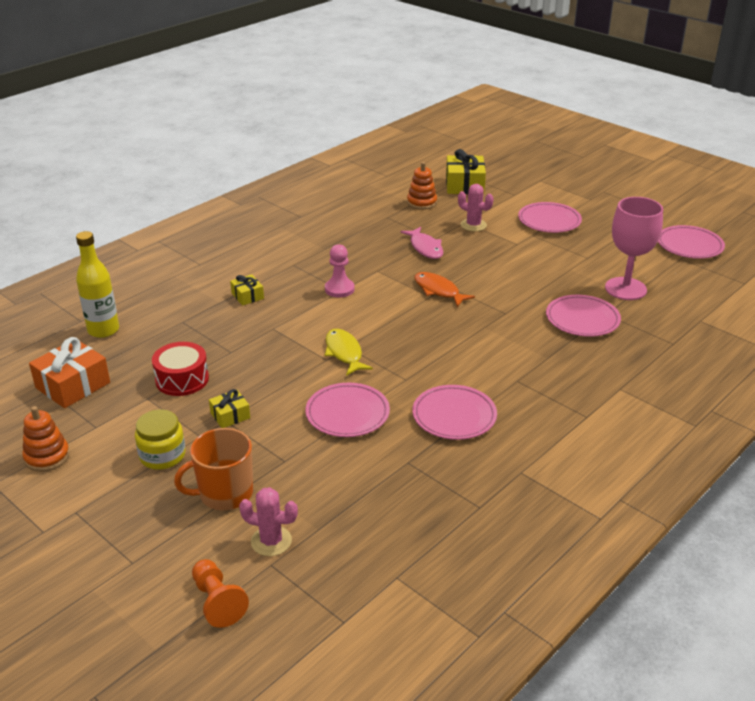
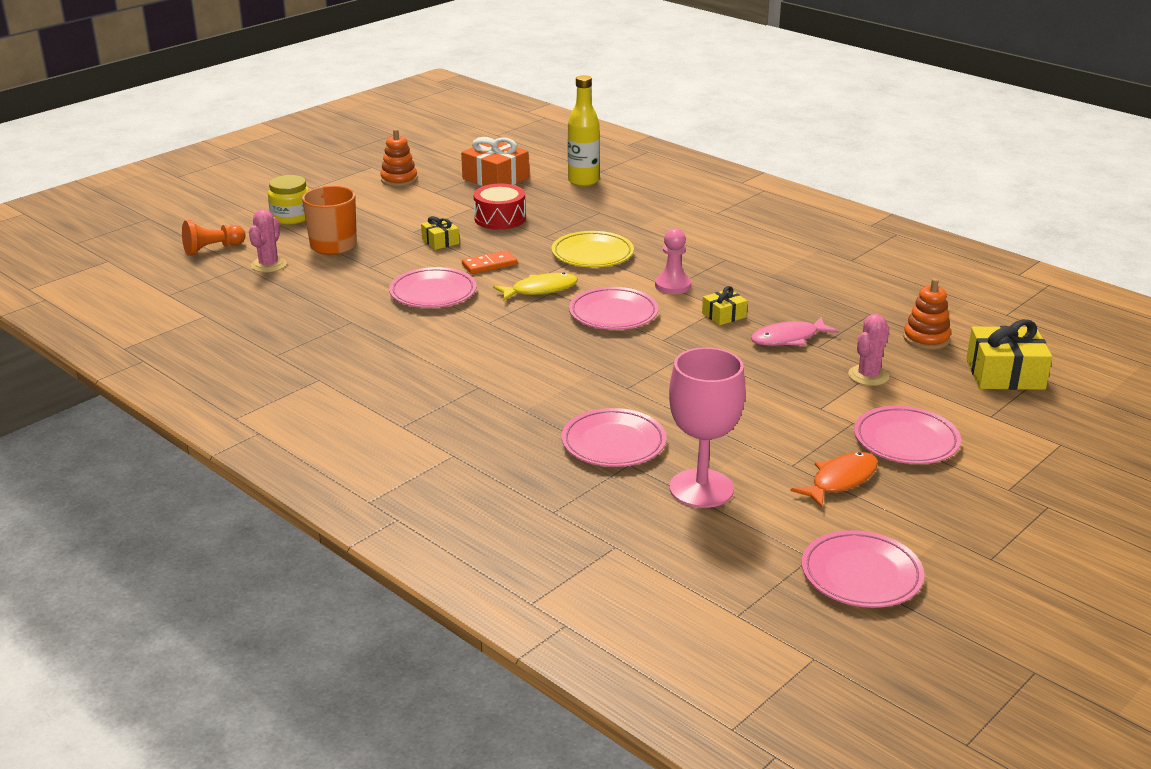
camera: 90 degrees right, 5 degrees down
yellow jar [135,410,186,470] -> yellow jar moved to [268,175,309,225]
yellow gift [230,274,264,306] -> yellow gift moved to [702,286,747,325]
pink plate [412,385,497,440] -> pink plate moved to [569,287,659,330]
orange fish [415,272,475,307] -> orange fish moved to [791,452,878,508]
none -> orange domino [462,250,517,274]
none -> yellow plate [552,231,634,267]

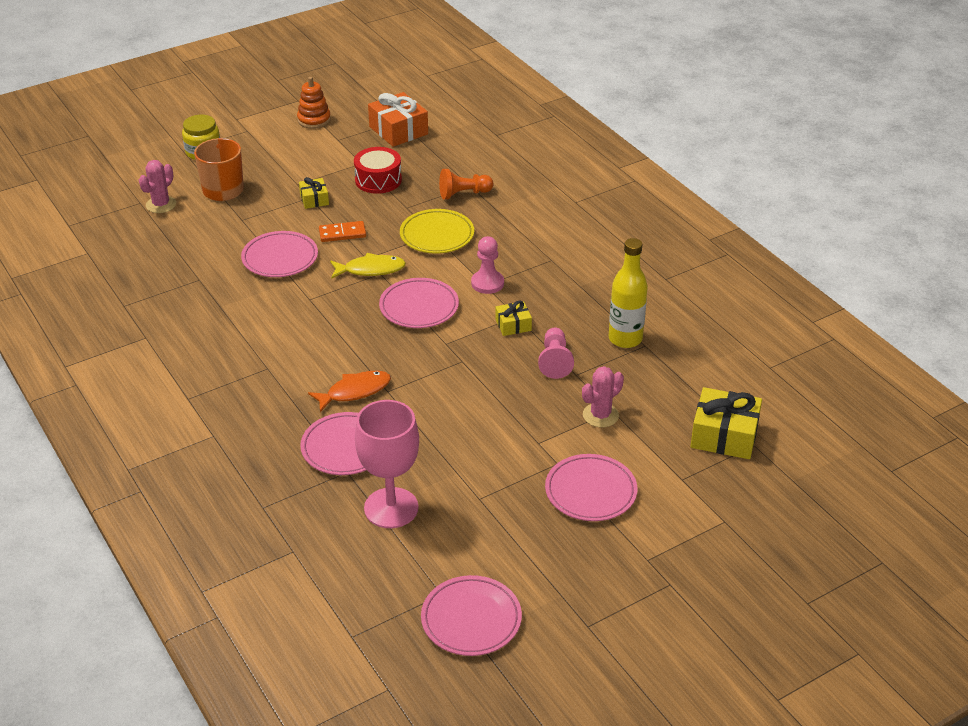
camera: 15 degrees right, 10 degrees up
orange pawn [182,220,246,256] -> orange pawn moved to [439,169,493,200]
yellow bottle [568,75,600,187] -> yellow bottle moved to [609,238,648,348]
pink fish [751,317,839,346] -> pink pawn [538,328,574,379]
orange fish [791,452,878,508] -> orange fish moved to [308,371,391,412]
orange stacking toy [903,278,951,350] -> none

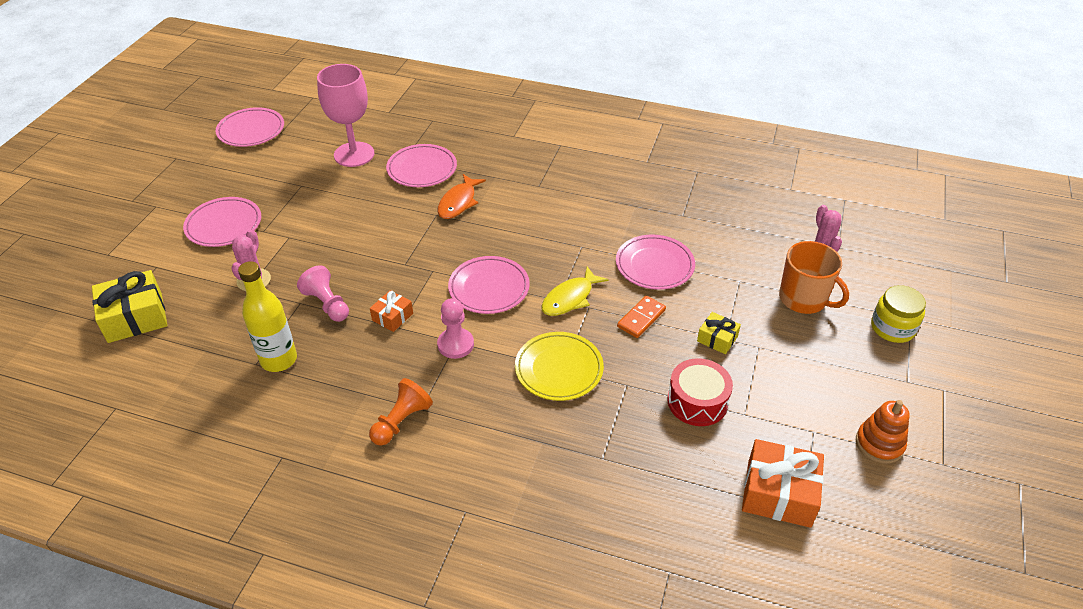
camera: 140 degrees right, 5 degrees up
orange pawn [439,169,493,200] -> orange pawn moved to [369,378,433,446]
yellow gift [496,301,532,336] -> orange gift [370,290,413,332]

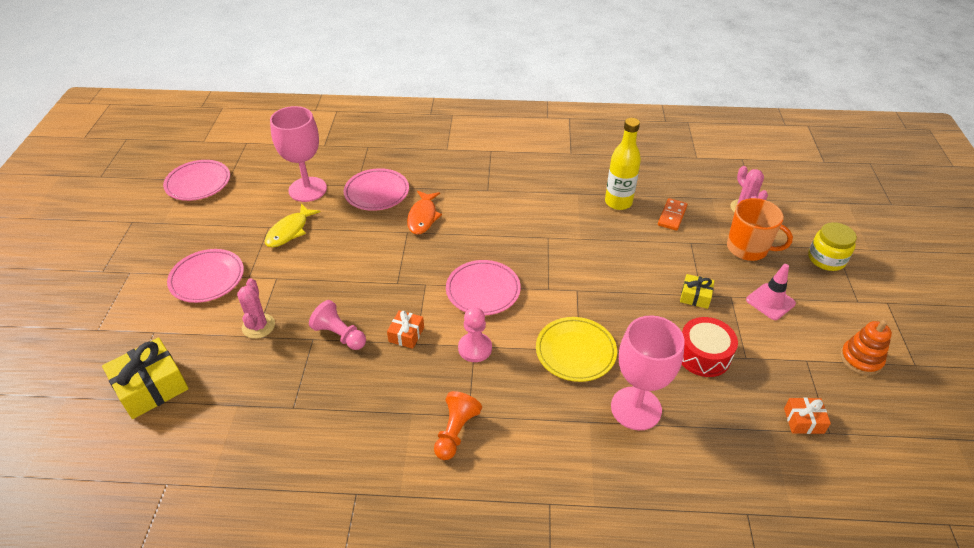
camera: 15 degrees left, 0 degrees up
yellow bottle [238,261,297,372] -> yellow bottle moved to [605,118,641,210]
yellow fish [541,267,609,316] -> yellow fish moved to [265,204,320,247]
pink plate [616,235,695,290] -> none
orange domino [617,296,666,338] -> orange domino moved to [658,198,688,231]
orange gift [742,439,824,528] -> orange gift [784,398,831,434], size x0.55
none -> pink goblet [611,315,685,430]
none -> pink traffic cone [746,264,796,320]

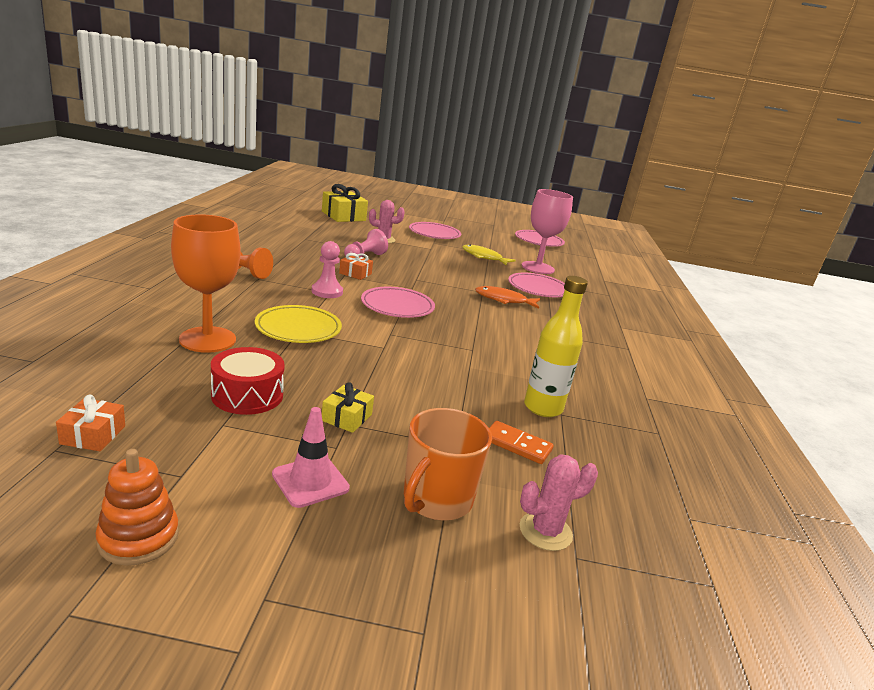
camera: 90 degrees right, 20 degrees down
pink goblet [611,315,685,430] -> orange goblet [171,214,241,353]
yellow jar [808,222,857,271] -> none

